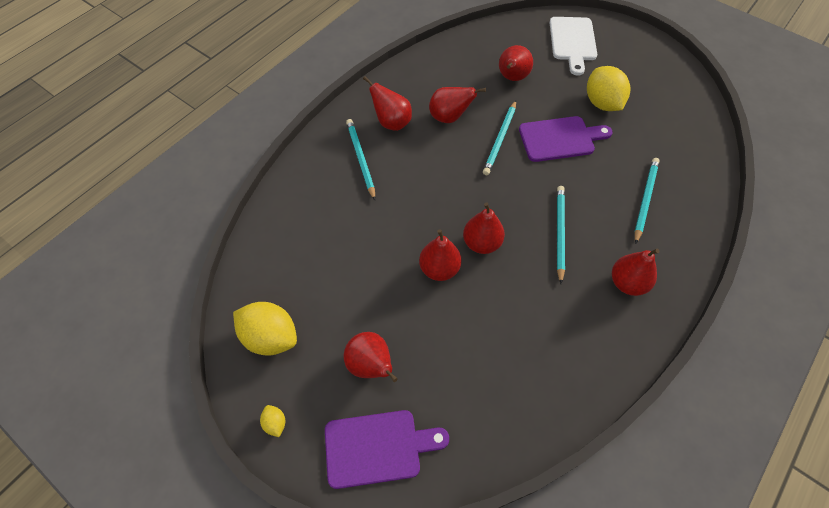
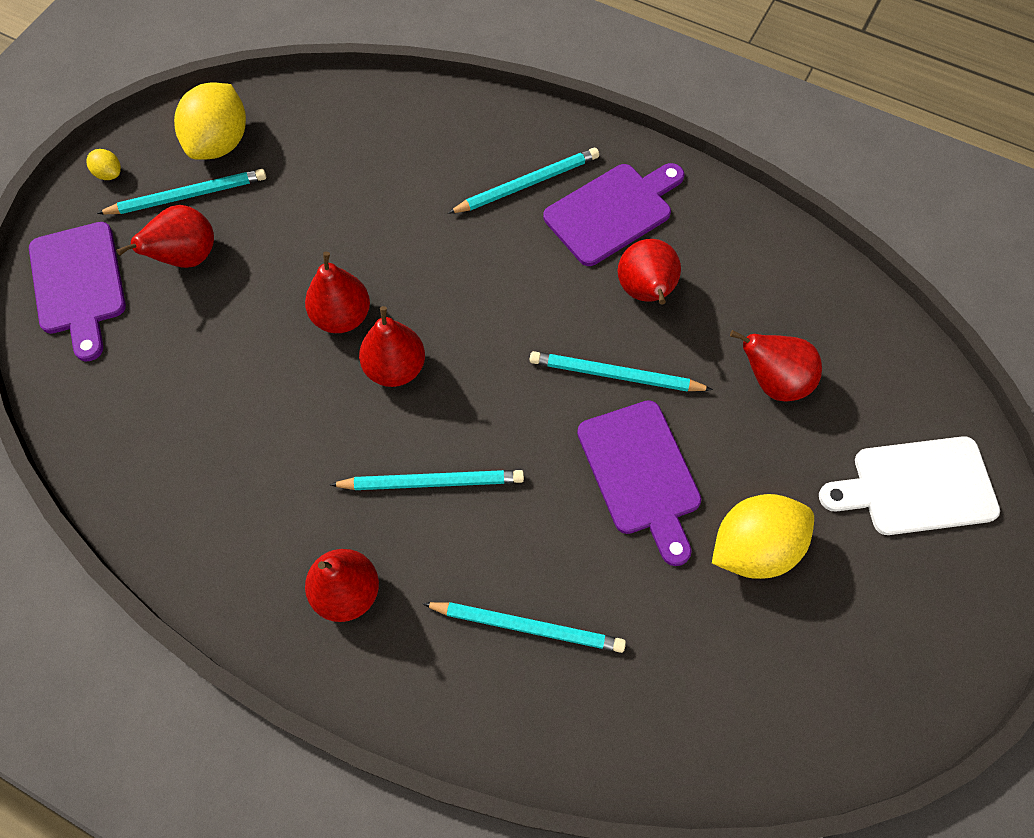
camera: 80 degrees right, 5 degrees up
yellow lemon [260,405,285,437] -> yellow lemon turned 75 degrees clockwise [86,149,121,180]
red pear [363,76,412,131] -> purple cutting board [543,163,684,266]
none -> turquoise pencil [97,169,266,214]

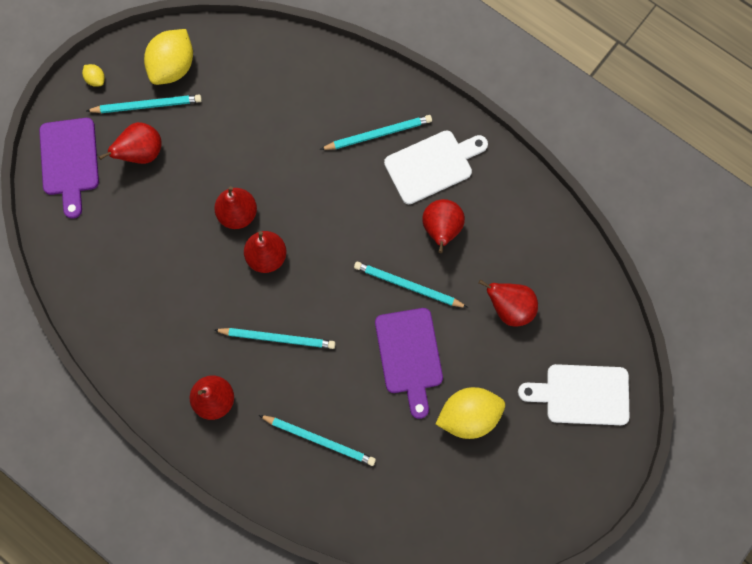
camera: 10 degrees right, 10 degrees up
purple cutting board [543,163,684,266] -> white cutting board [384,130,488,204]

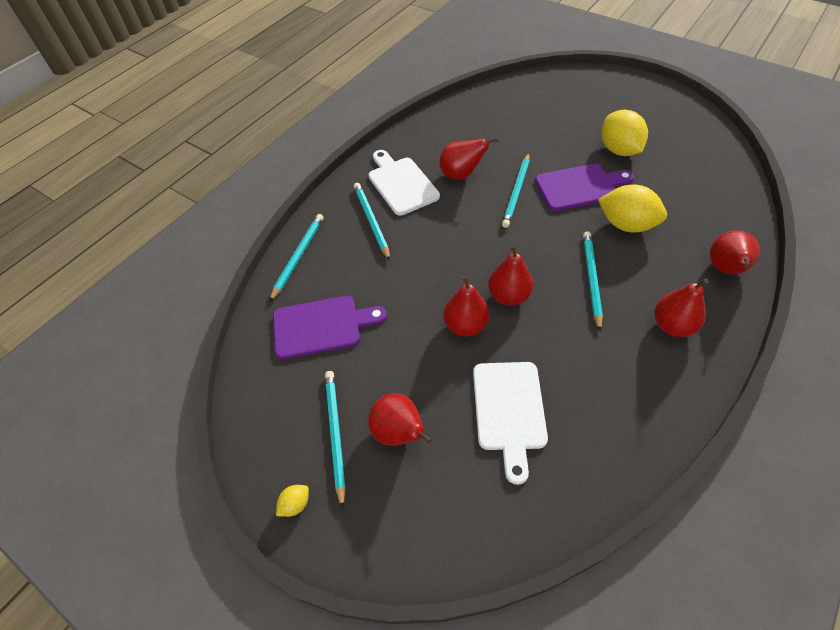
camera: 90 degrees left, 20 degrees down
purple cutting board [39,118,99,219] -> purple cutting board moved to [273,296,387,359]
yellow lemon [144,29,193,85] -> yellow lemon moved to [598,185,667,233]
turquoise pencil [259,415,376,466] -> turquoise pencil moved to [269,214,324,302]
red pear [478,279,538,327] -> red pear moved to [710,230,760,274]
white cutting board [518,364,629,425] -> white cutting board moved to [473,362,548,485]

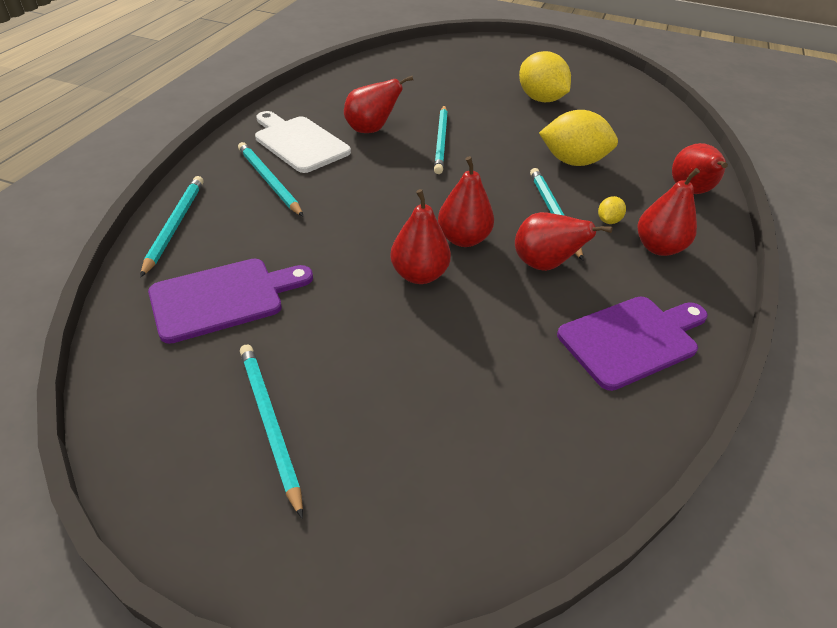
camera: 20 degrees left, 10 degrees down
yellow lemon [276,485,309,517] -> yellow lemon moved to [598,196,626,224]
red pear [368,393,432,446] -> red pear moved to [515,212,613,271]
white cutting board [473,362,548,485] -> none
purple cutting board [535,164,634,211] -> purple cutting board moved to [557,297,708,391]

